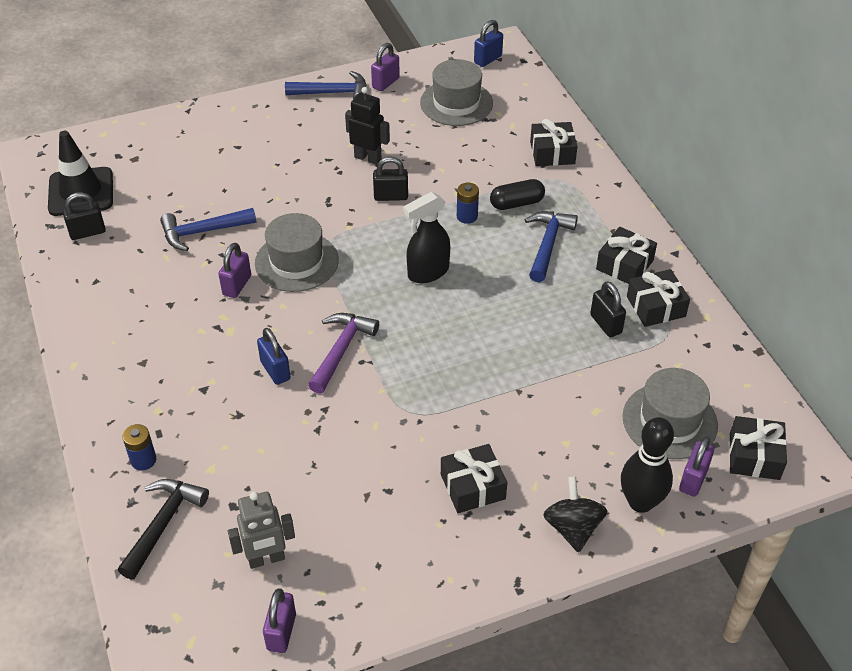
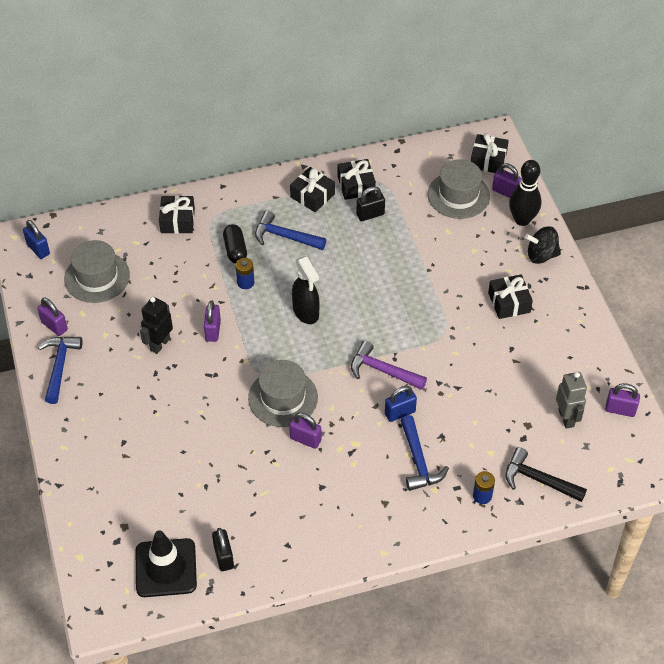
camera: 85 degrees left, 5 degrees up
blue hammer [160,208,257,251] -> blue hammer moved to [400,415,449,491]
black padlock [373,157,408,201] -> purple padlock [204,300,221,342]

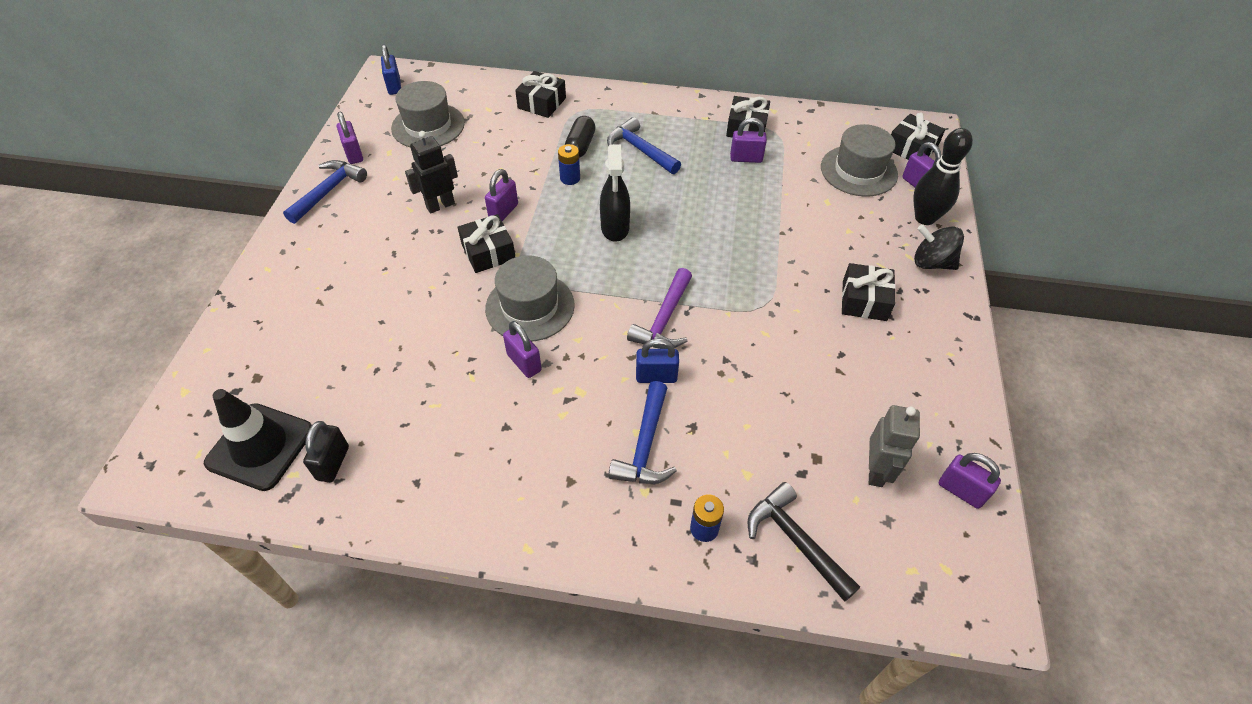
camera: 25 degrees right, 0 degrees up
black gift [290,167,335,212] -> black gift moved to [458,214,515,273]
purple hammer [351,340,427,390] -> purple hammer turned 120 degrees counterclockwise [627,268,692,349]
black padlock [356,186,385,221] -> purple padlock [730,118,767,163]

